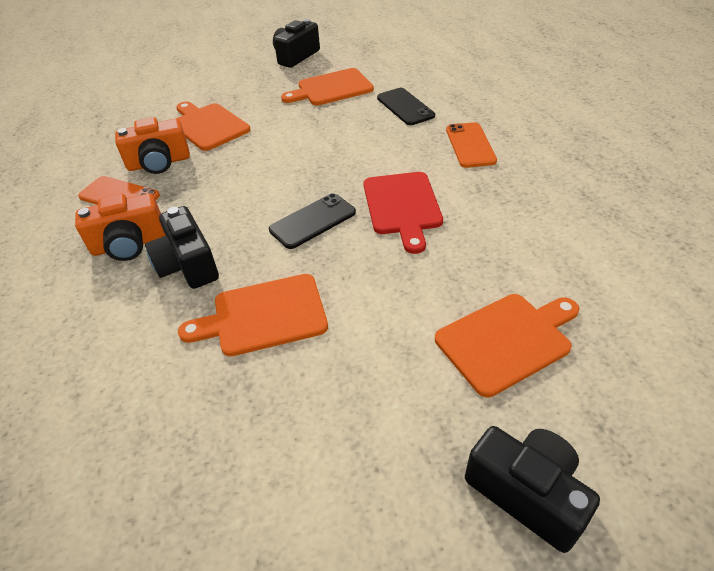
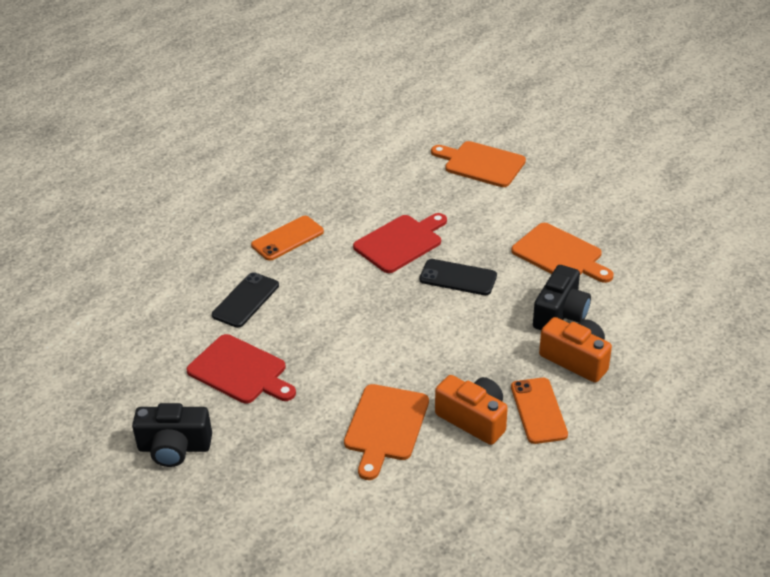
camera: 125 degrees left, 5 degrees down
orange cutting board [281,68,374,105] -> red cutting board [186,334,296,403]
black camera [465,426,600,553] -> none

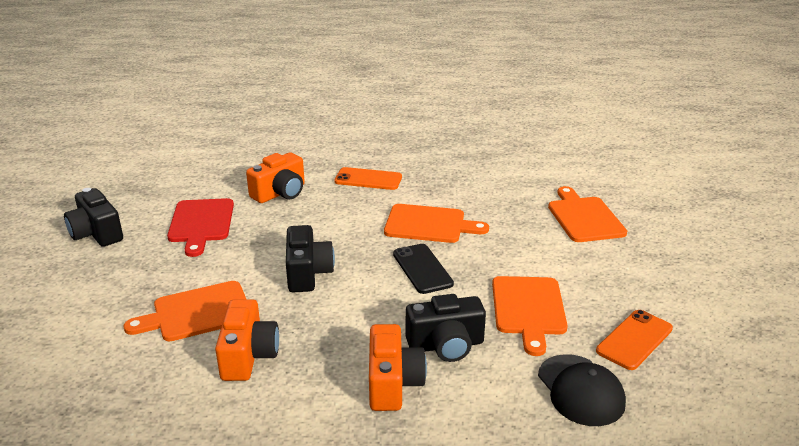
camera: 50 degrees right, 10 degrees down
black phone [212,272,279,328] -> orange camera [246,152,305,203]
red cutting board [353,213,447,273] -> orange cutting board [384,204,489,243]
orange phone [511,378,568,444] -> orange phone moved to [596,310,673,370]
none -> black camera [286,225,335,292]
none -> black cap [538,354,626,426]

